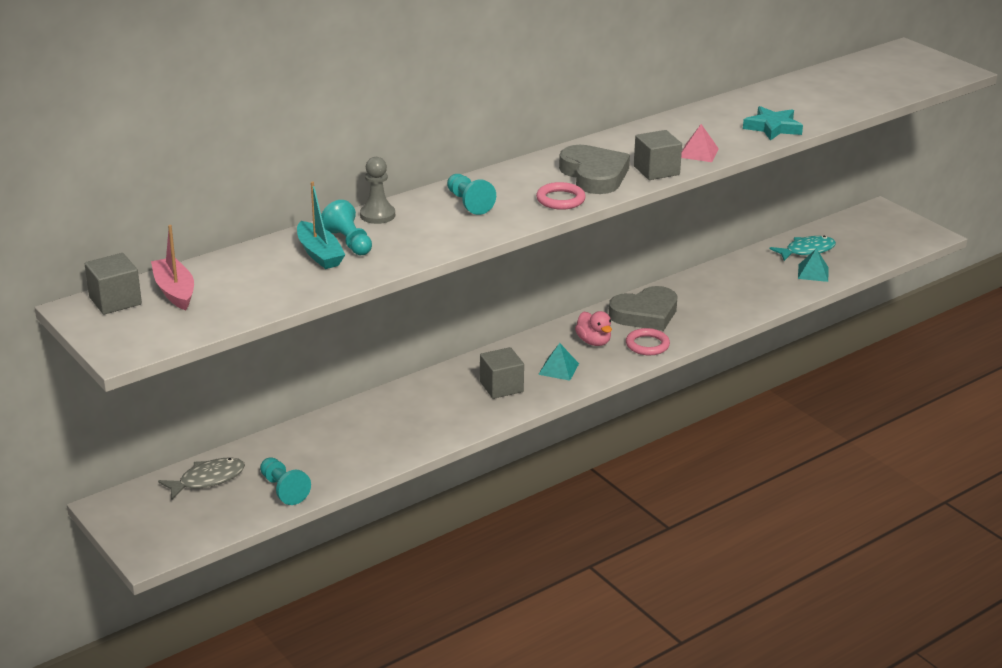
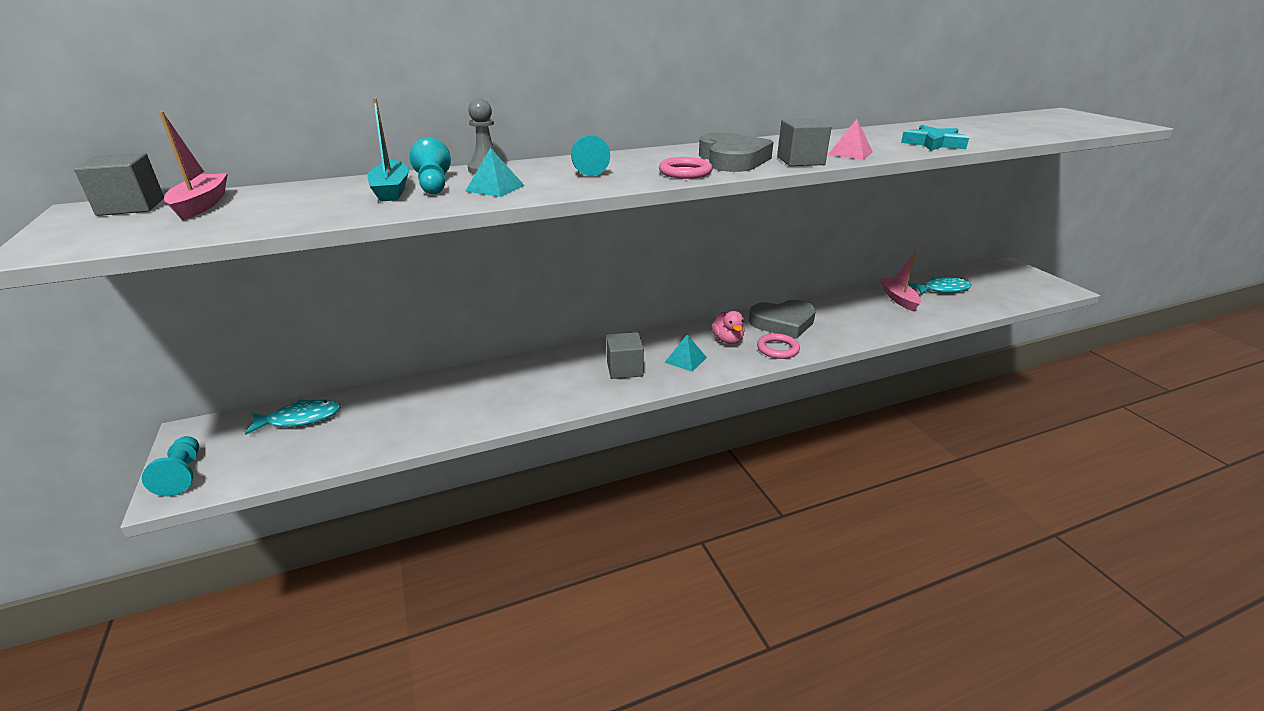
camera: 15 degrees right, 0 degrees up
grey fish [158,458,245,500] -> turquoise fish [245,400,341,435]
turquoise pawn [260,457,311,505] -> turquoise pawn moved to [142,436,199,496]
turquoise pyramid [798,248,829,282] -> turquoise pyramid moved to [465,148,525,197]
none -> pink boat [880,252,921,312]

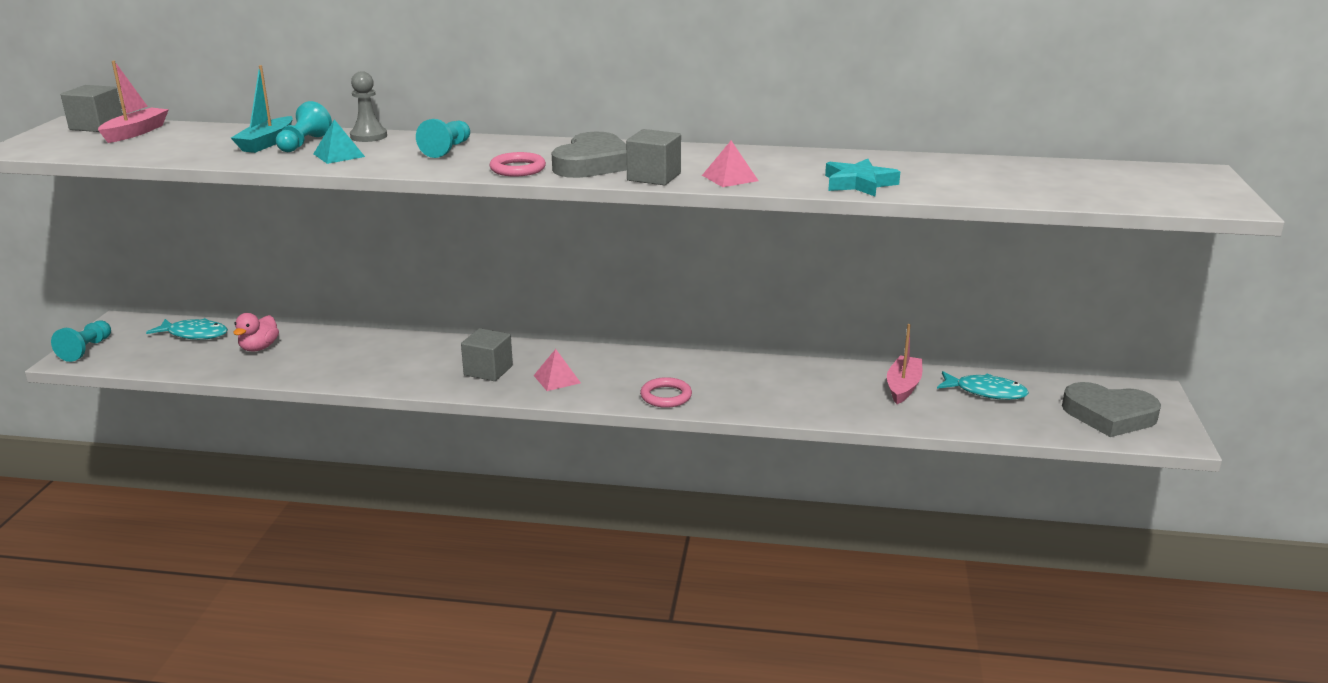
camera: 30 degrees right, 5 degrees down
turquoise pyramid [664,335,707,372] -> pink pyramid [533,349,581,391]
pink duck [711,311,745,344] -> pink duck moved to [233,313,279,351]
grey heart [749,300,816,339] -> grey heart moved to [1062,382,1161,437]

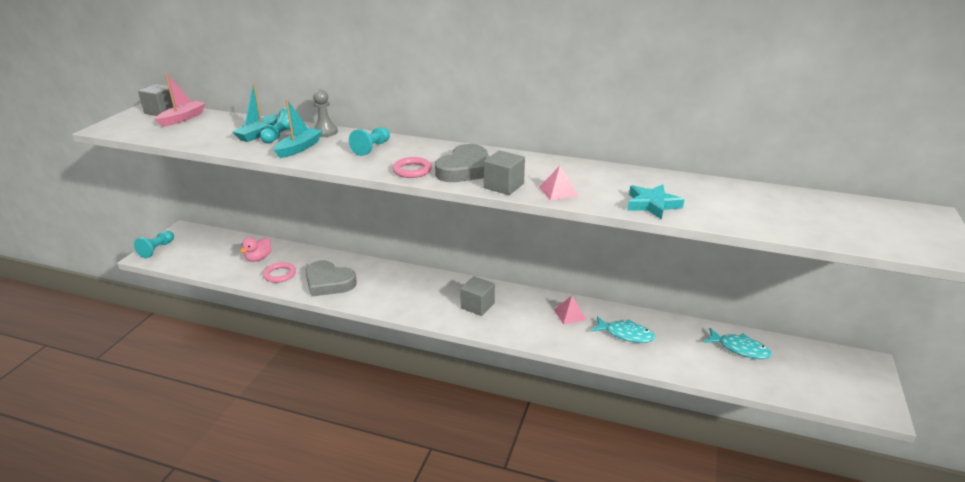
camera: 10 degrees right, 5 degrees up
turquoise fish [146,318,228,340] -> turquoise fish moved to [591,316,655,343]
turquoise pyramid [313,119,365,164] -> turquoise boat [274,99,322,158]
grey cube [461,328,513,381] -> grey cube moved to [460,276,495,316]
pink pyramid [533,349,581,391] -> pink pyramid moved to [554,296,587,325]
pink ring [640,377,692,408] -> pink ring moved to [263,262,296,283]
pink boat [887,324,922,404] -> none
grey heart [1062,382,1161,437] -> grey heart moved to [305,260,357,297]

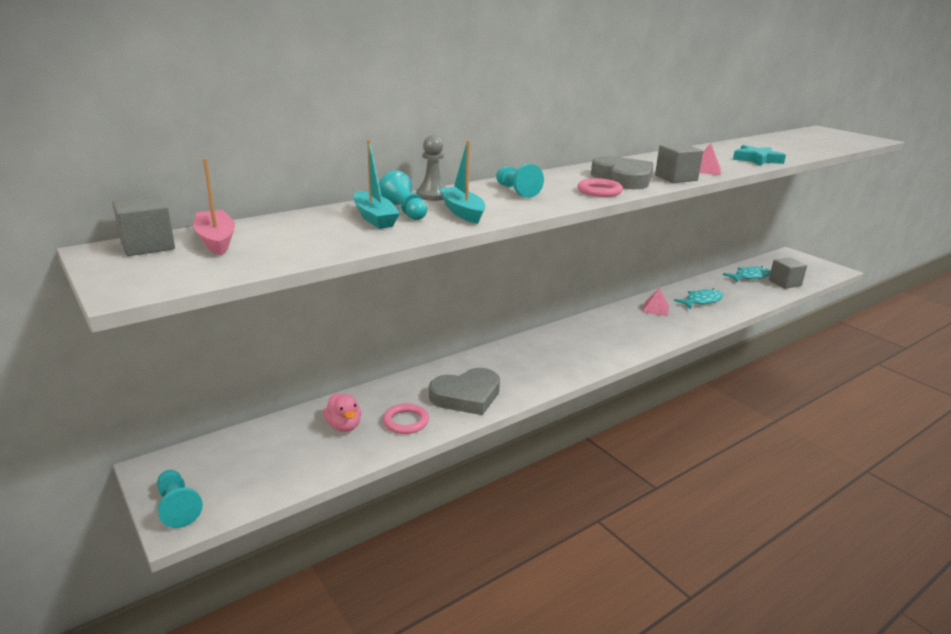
camera: 55 degrees left, 5 degrees down
grey cube [460,276,495,316] -> grey cube moved to [769,257,807,289]

